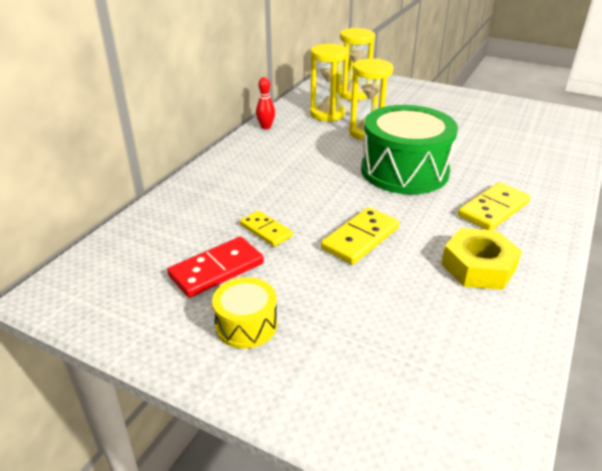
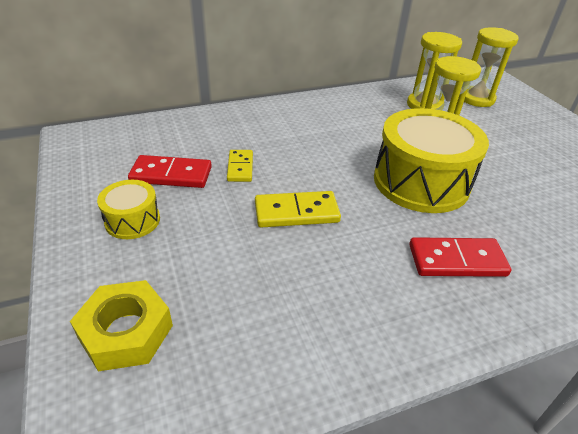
camera: 40 degrees right, 5 degrees up
red bowling pin [256,77,275,129] -> none
green drum [361,105,458,194] -> yellow drum [374,108,489,213]
yellow nut [441,228,522,290] -> yellow nut moved to [70,280,173,371]
yellow domino [458,182,531,230] -> red domino [409,237,511,277]

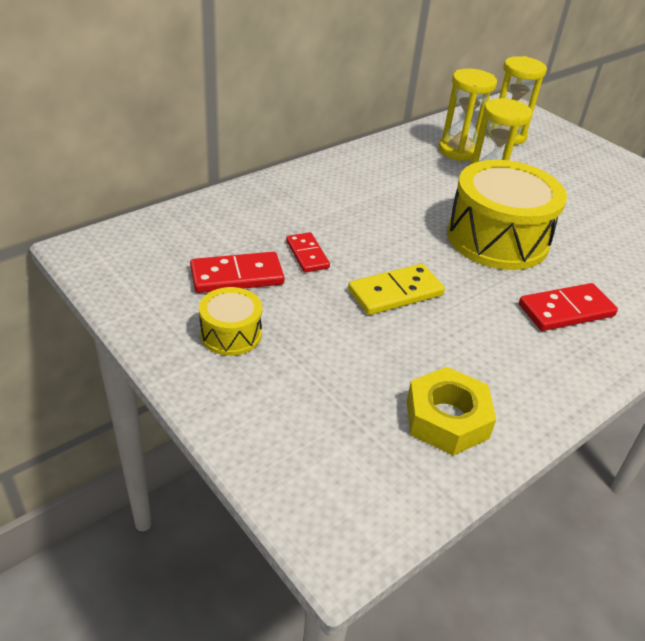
camera: 20 degrees left, 0 degrees up
yellow nut [70,280,173,371] -> yellow nut moved to [407,367,496,455]
yellow domino [227,150,253,182] -> red domino [286,232,330,273]

